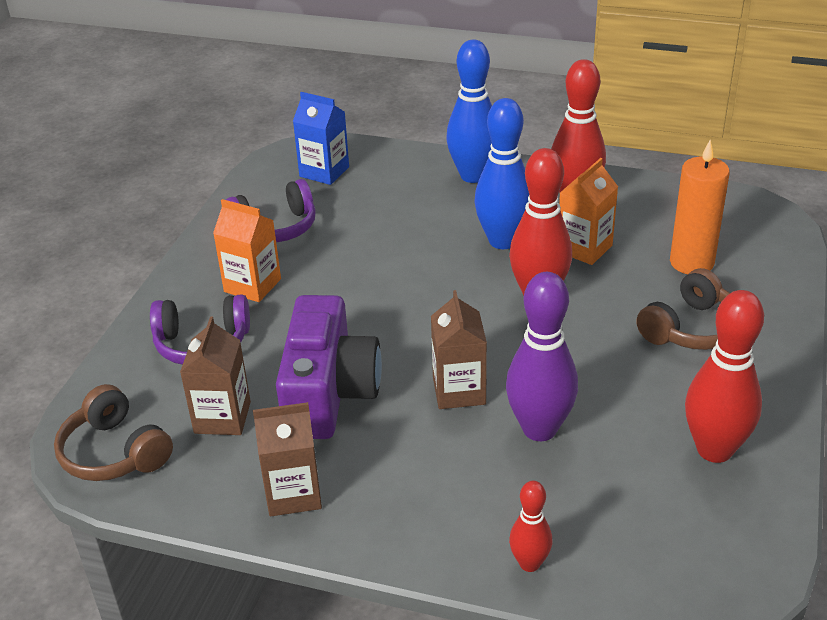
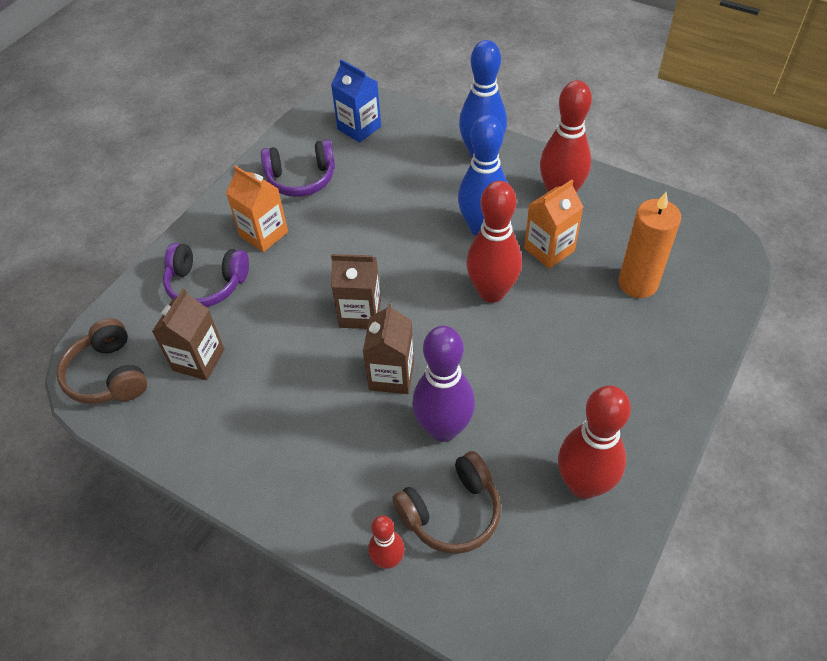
camera: 15 degrees right, 15 degrees up
brown carton [253,402,322,516] -> brown carton moved to [331,254,381,329]
purple camera [276,295,382,439] -> none
brown headphones [636,268,730,350] -> brown headphones moved to [393,451,501,554]

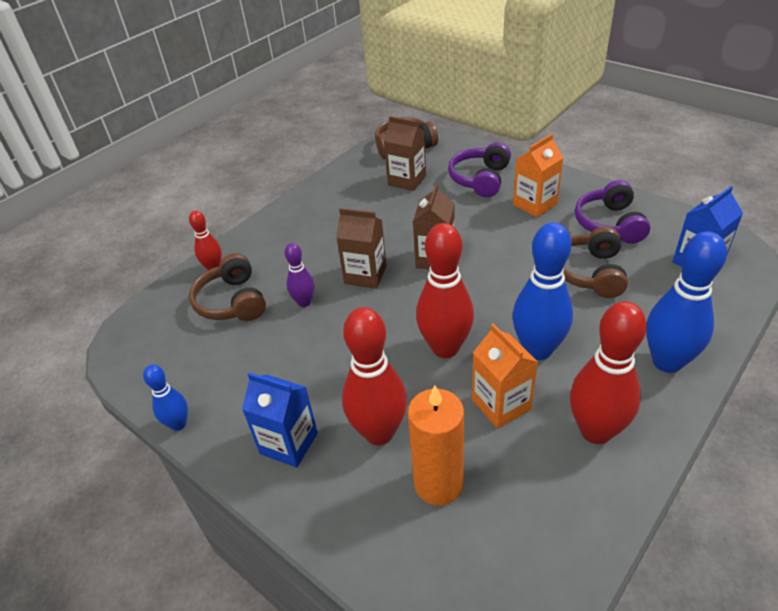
camera: 100 degrees right, 10 degrees down
purple bowling pin [412,326,475,442] -> purple bowling pin [285,243,314,307], size x0.54
red bowling pin [558,385,631,499] -> red bowling pin moved to [342,307,407,445]
none -> blue bowling pin [143,365,188,431]
none -> blue carton [242,372,318,468]
none -> brown headphones [563,226,628,298]

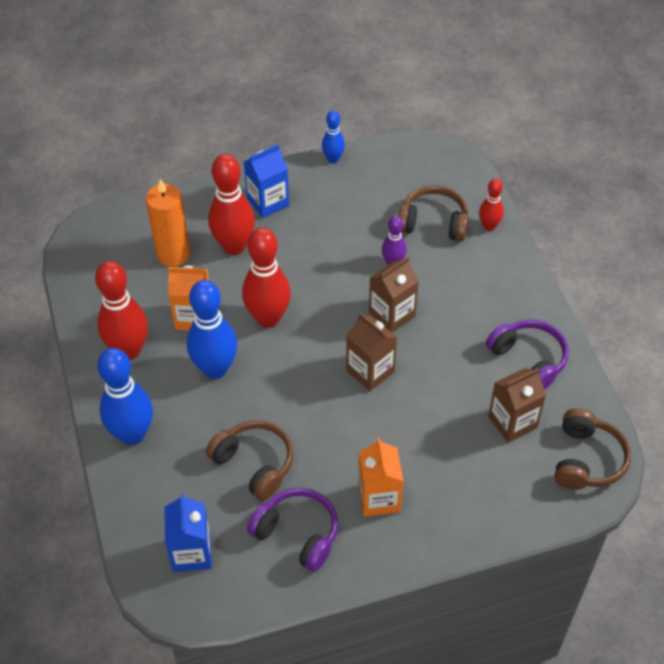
camera: 120 degrees right, 10 degrees up
purple headphones [448,142,511,197] -> purple headphones moved to [486,319,569,389]

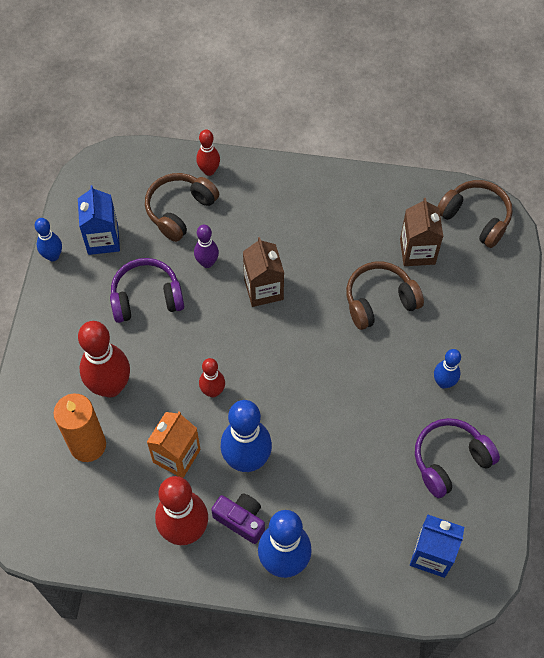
camera: 65 degrees left, 10 degrees up
brown headphones [206,420,294,501] -> brown headphones moved to [346,262,424,330]
red bowling pin [242,228,291,328] -> red bowling pin [199,358,225,397], size x0.54
blue carton [244,145,289,218] -> blue carton moved to [78,185,120,255]
brown carton [346,313,397,391] -> none
orange carton [358,438,404,517] -> blue bowling pin [434,349,461,389]
purple headphones [486,319,569,389] -> purple headphones moved to [110,258,184,323]
none -> purple camera [211,493,265,544]

